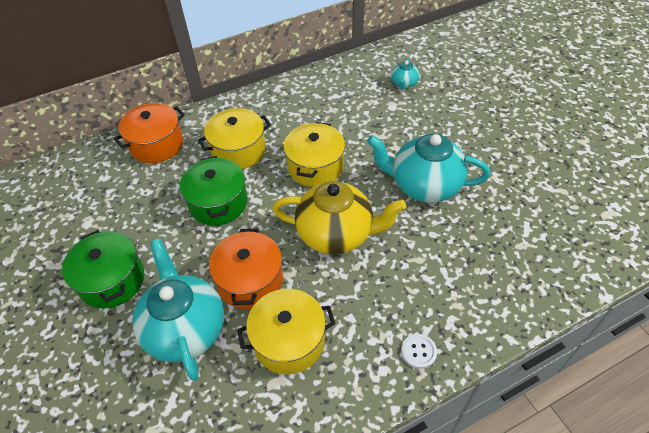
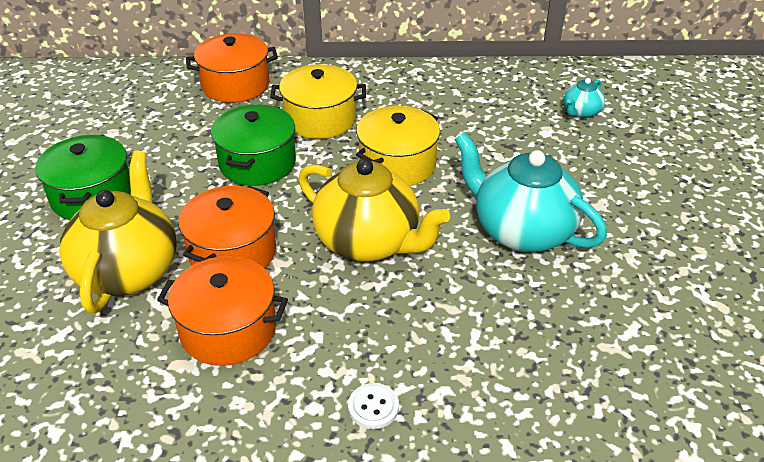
camera: 25 degrees right, 10 degrees down
turquoise teapot [133,238,224,381] -> yellow teapot [59,150,177,313]
yellow pot [237,289,336,374] -> orange pot [157,256,288,366]

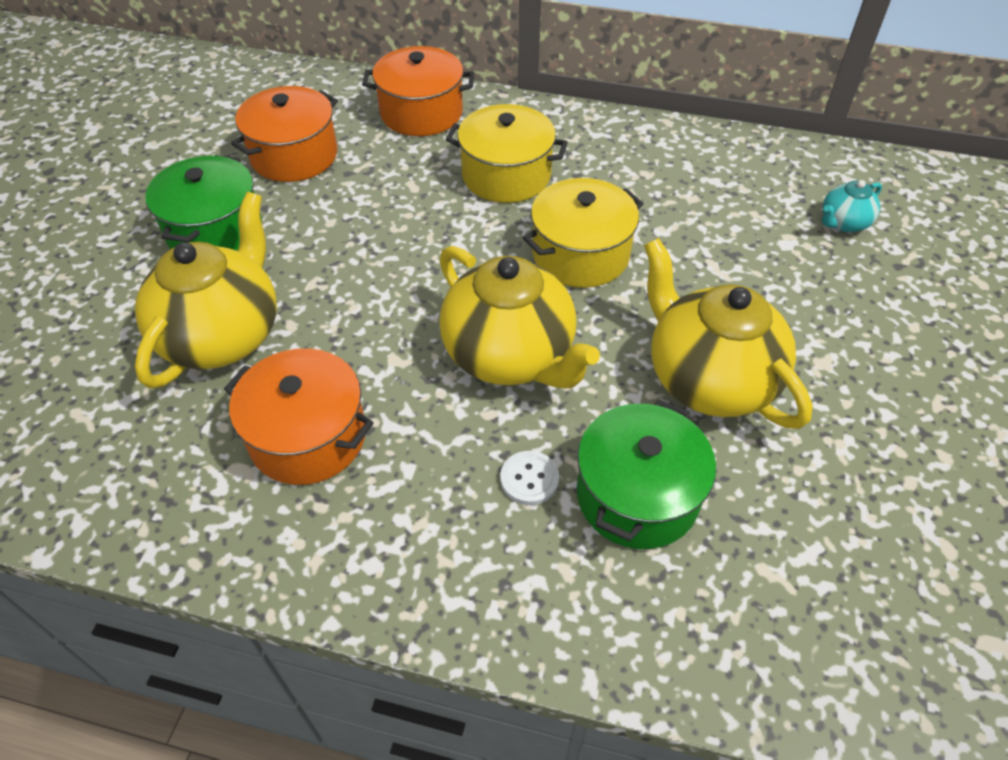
camera: 15 degrees right, 10 degrees up
orange pot [178,186,276,269] -> orange pot moved to [231,86,338,182]
green pot [211,104,296,186] -> green pot moved to [577,399,716,549]
white button [348,383,399,429] -> white button moved to [500,451,559,505]
turquoise teapot [454,132,607,252] -> yellow teapot [644,238,813,429]

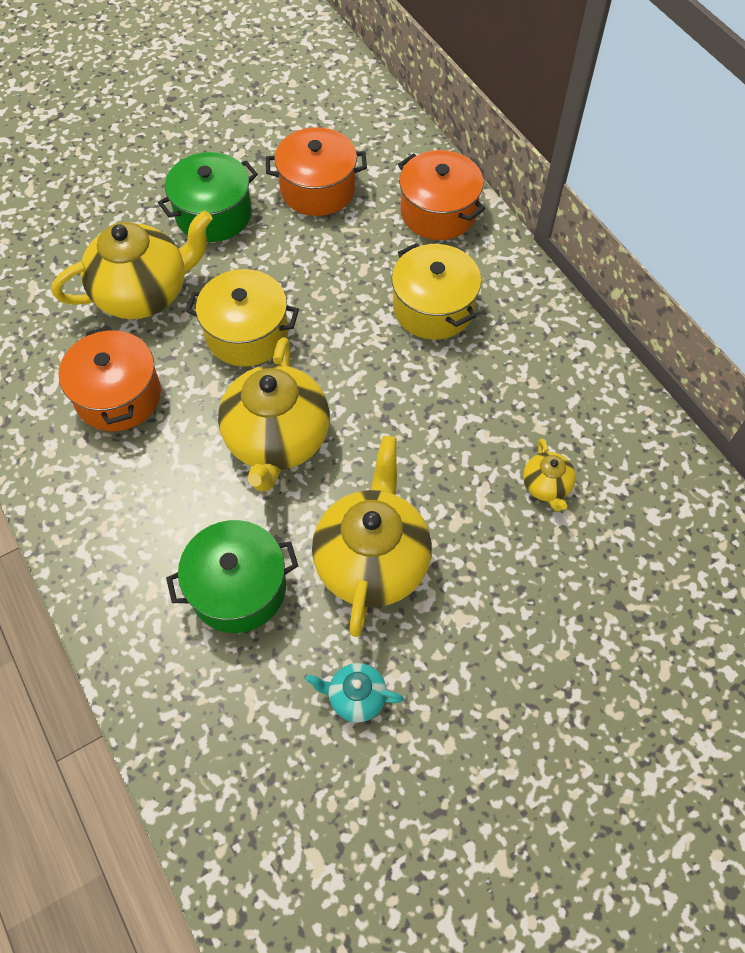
camera: 45 degrees right, 10 degrees up
white button [500,451,559,505] -> none
yellow pot [523,178,644,288] -> yellow pot moved to [186,269,299,367]
turquoise teapot [822,180,882,232] -> turquoise teapot moved to [306,663,404,722]
none -> yellow teapot [523,438,576,511]

